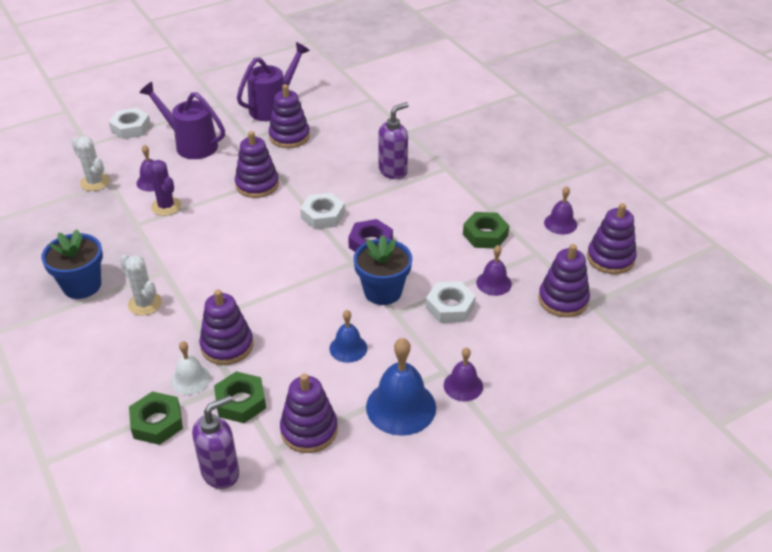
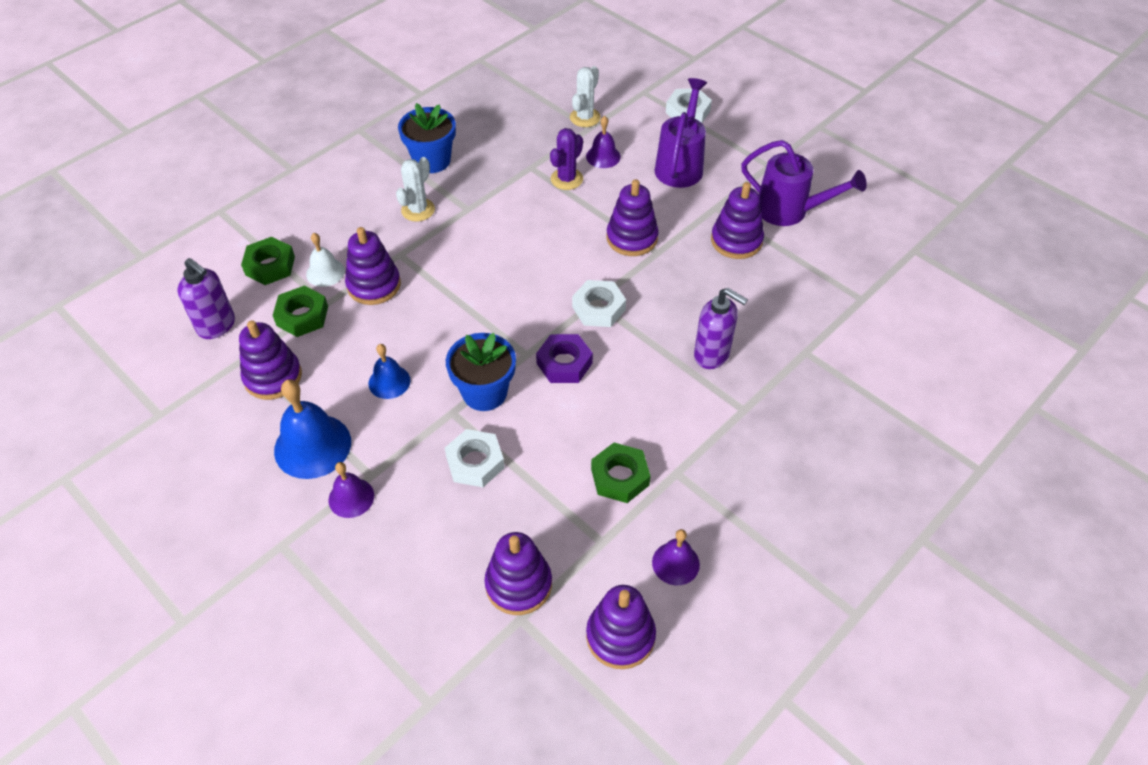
camera: 75 degrees right, 10 degrees up
purple bell [476,245,512,296] -> none

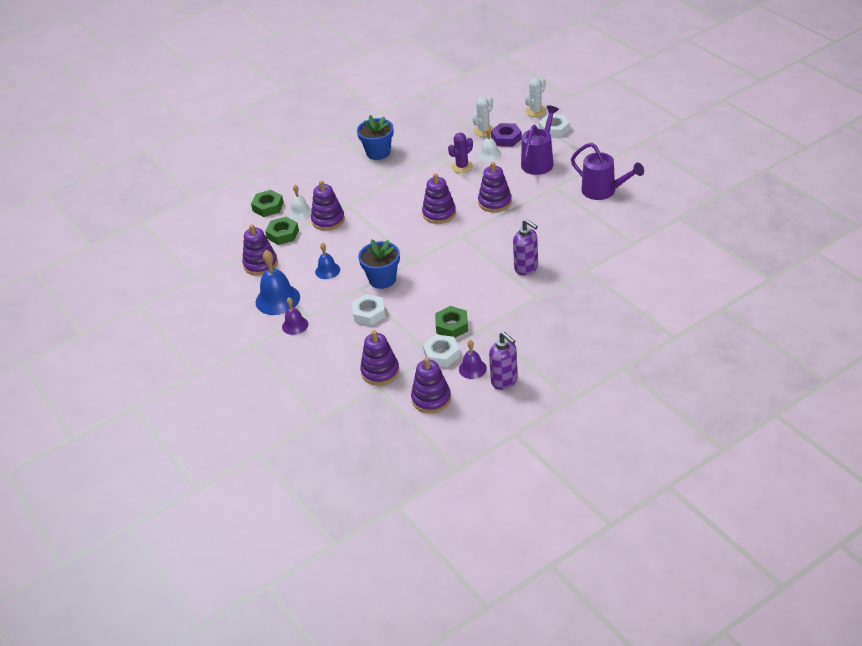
camera: 15 degrees right, 10 degrees down
purple soap dispenser [178,258,235,339] -> purple soap dispenser moved to [489,332,518,390]
white cactus [396,157,435,222] -> white cactus moved to [525,78,546,117]
purple nut [536,334,593,383] -> purple nut moved to [491,123,522,147]
white nut [572,280,626,327] -> white nut moved to [423,335,460,367]
purple bell [586,116,621,168] -> white bell [478,127,501,161]
purple stacking toy [711,182,764,259] -> purple stacking toy moved to [422,173,456,224]

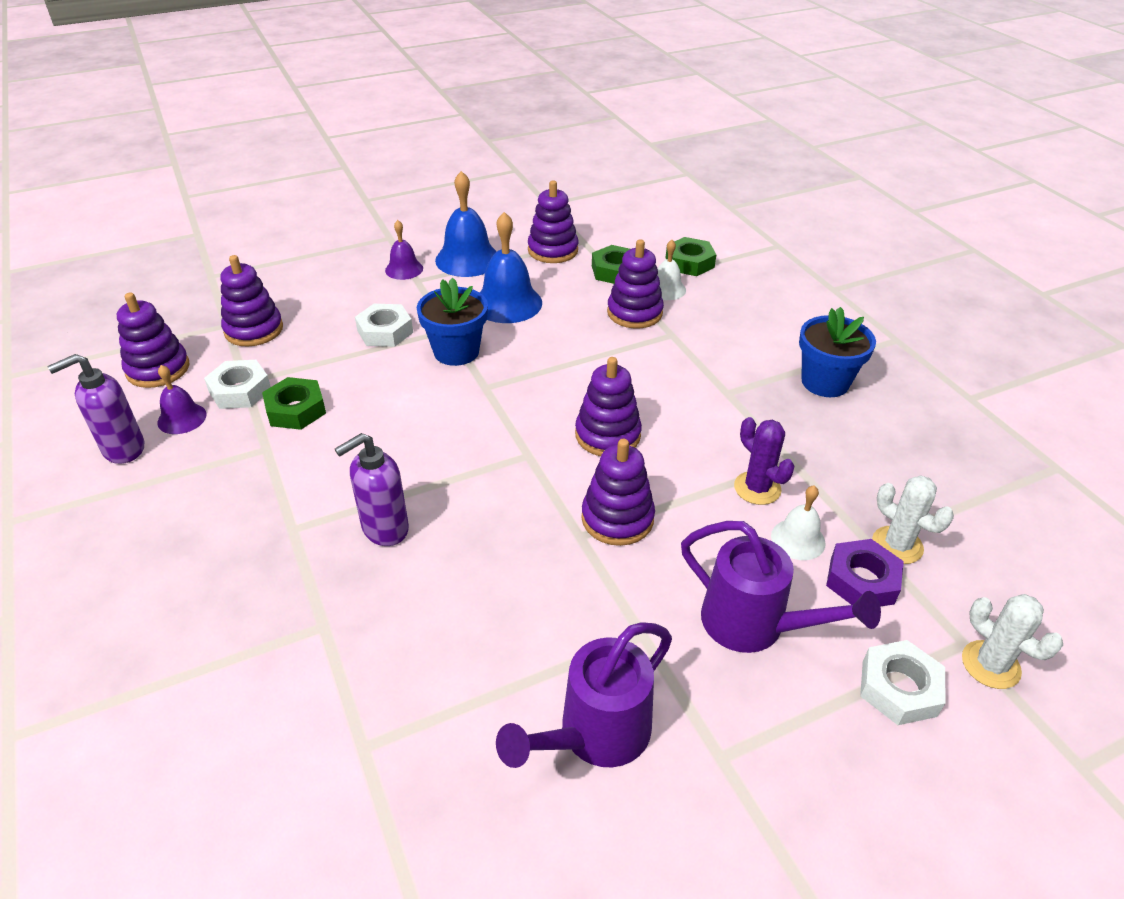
camera: 95 degrees right, 0 degrees up
blue bell [315,243,340,279] -> blue bell [480,212,542,323], size x1.74

